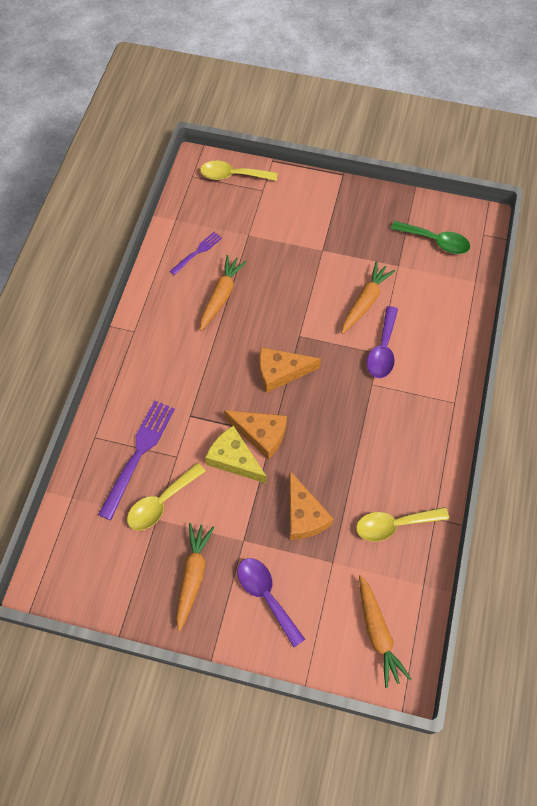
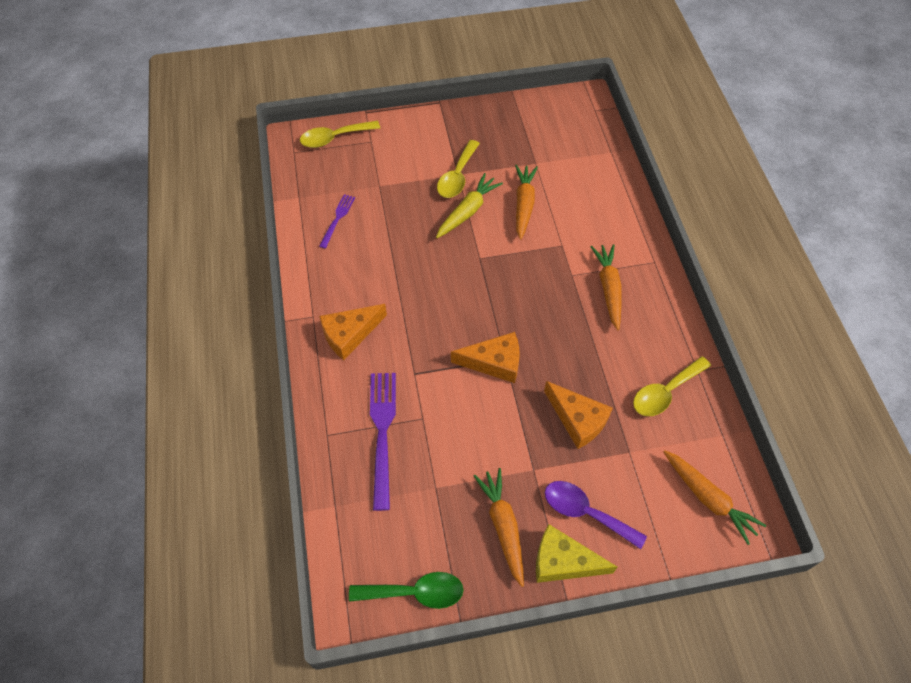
camera: 25 degrees left, 5 degrees down
yellow spoon [127,463,206,531] -> yellow spoon moved to [437,140,480,198]
orange carrot [200,255,247,331] -> orange carrot moved to [591,244,622,330]
yellow cheese [205,426,267,484] -> yellow cheese moved to [536,524,617,583]
orange cheese [260,347,321,393] -> orange cheese moved to [319,304,387,360]
purple spoon [367,306,398,378] -> none
green spoon [391,221,470,254] -> green spoon moved to [349,572,464,609]
none -> yellow carrot [436,173,503,238]

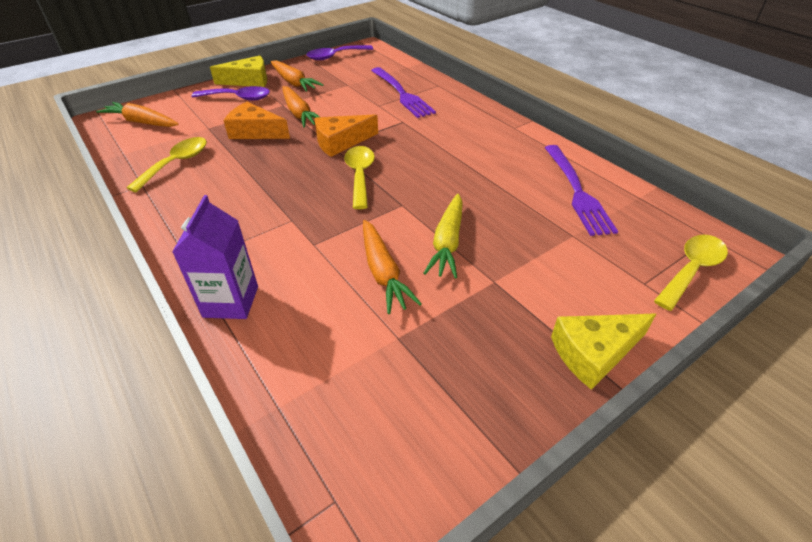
camera: 155 degrees right, 15 degrees down
purple fork [319,194,355,249] -> purple fork [545,145,618,236], size x1.80
orange cheese [319,304,387,360] -> none
green spoon [349,572,464,609] -> purple spoon [306,45,373,60]
yellow spoon [437,140,480,198] -> yellow spoon moved to [344,146,375,209]
orange carrot [591,244,622,330] -> orange carrot moved to [282,86,320,128]
none -> purple carton [172,195,258,319]
none -> yellow cheese [551,313,656,390]

